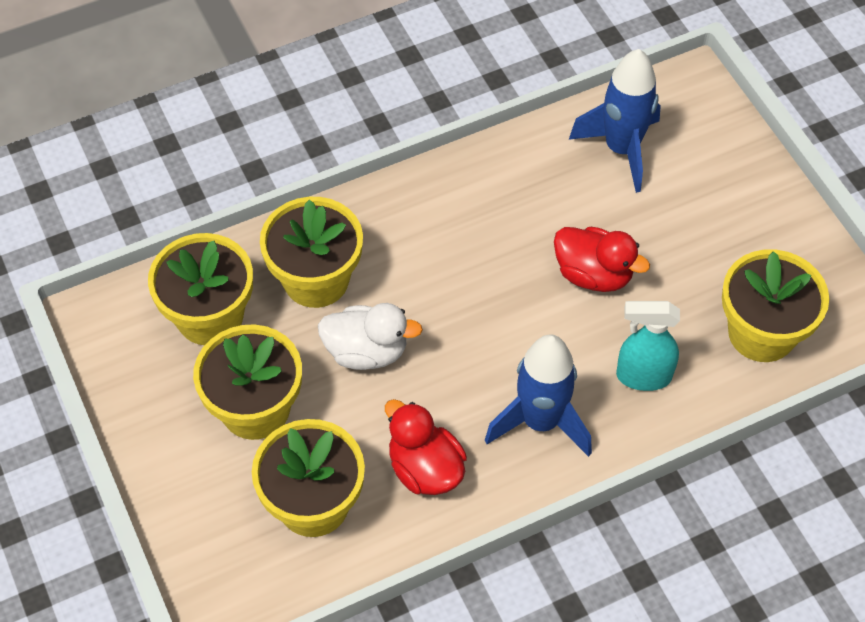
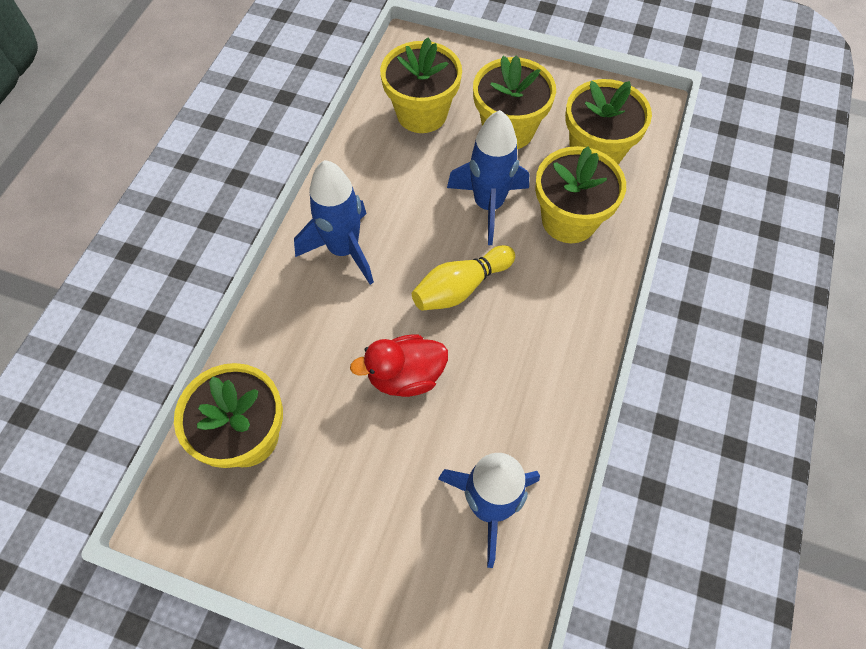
camera: 135 degrees right, 5 degrees up
white duck [318,303,423,370] -> blue rocket [447,110,529,245]
red duck [385,399,467,495] -> none
turquoise spray bottle [616,301,680,391] -> none
none -> yellow bowling pin [412,245,515,311]

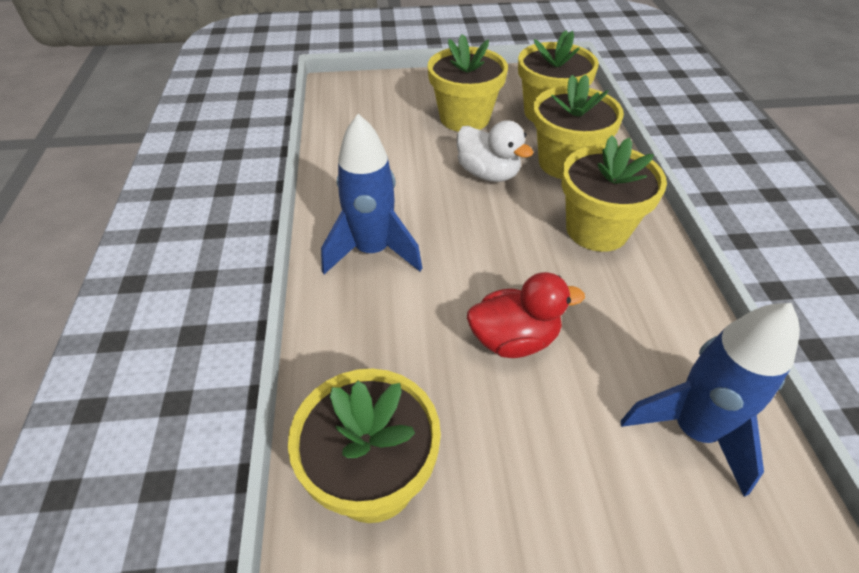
camera: 25 degrees left, 15 degrees down
red duck [350,335,448,397] -> red duck turned 150 degrees counterclockwise [467,272,585,358]
yellow flower pot [380,37,462,133] -> yellow flower pot moved to [561,135,667,252]
yellow bowling pin [412,245,515,311] -> none
blue rocket [447,110,529,245] -> white duck [457,120,534,182]

